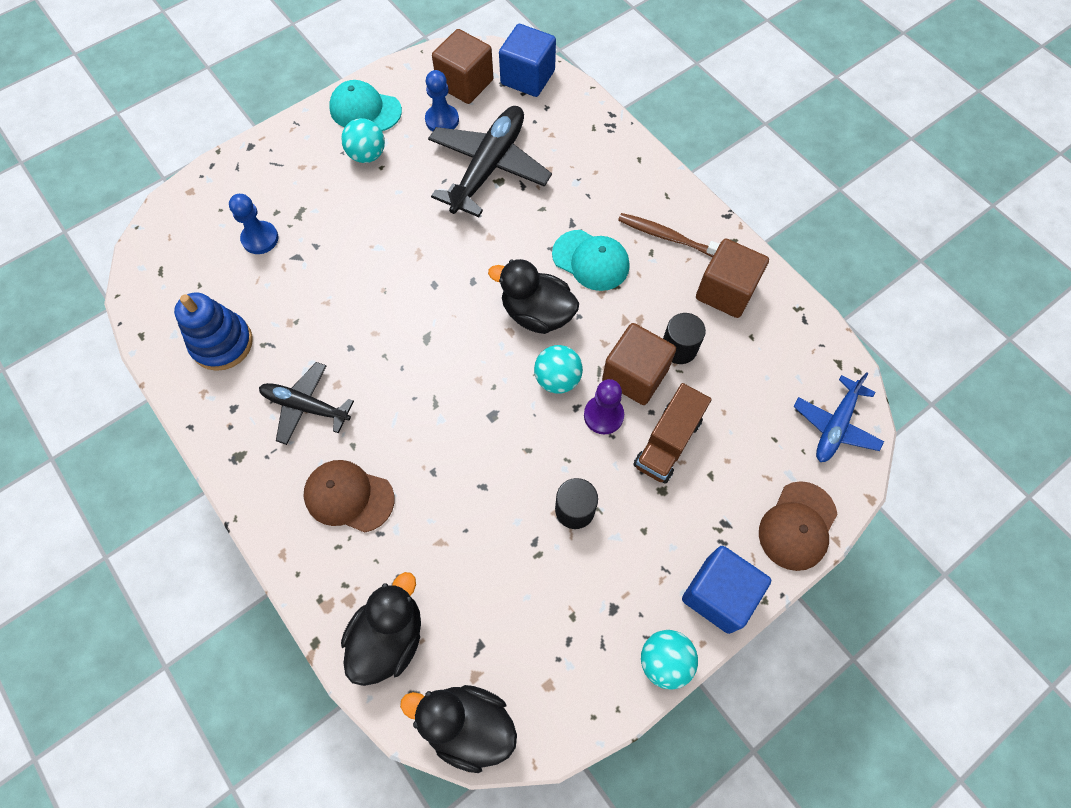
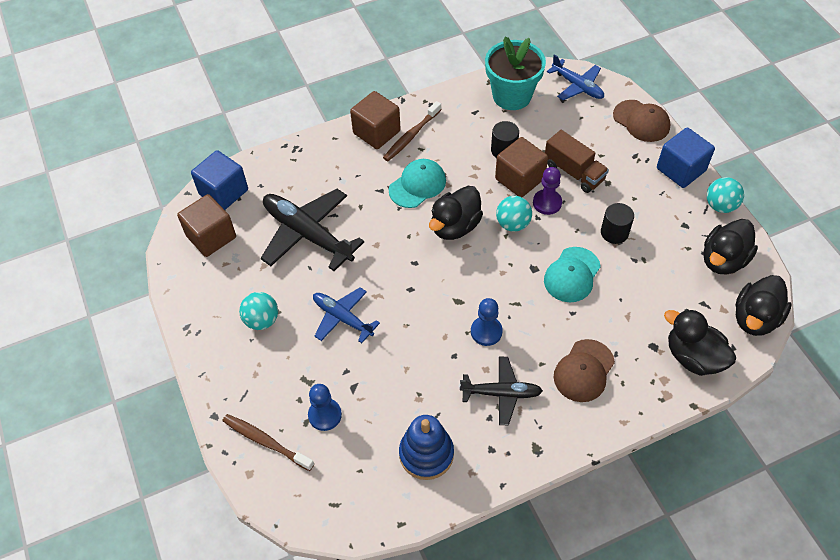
camera: 75 degrees left, 10 degrees down
black plane [259,362,354,445] -> black plane turned 120 degrees counterclockwise [460,357,543,425]
turquoise cap [329,80,402,131] -> turquoise cap moved to [544,247,601,302]
blue pawn [425,70,459,131] -> blue pawn moved to [471,298,503,346]
brown cube [696,239,769,318] -> brown cube moved to [350,91,401,149]
none -> brown toothbrush [222,414,314,471]
none -> blue plane [313,287,380,343]
none -> turquoise flower pot [485,36,546,110]
none -> black duck [703,219,758,275]

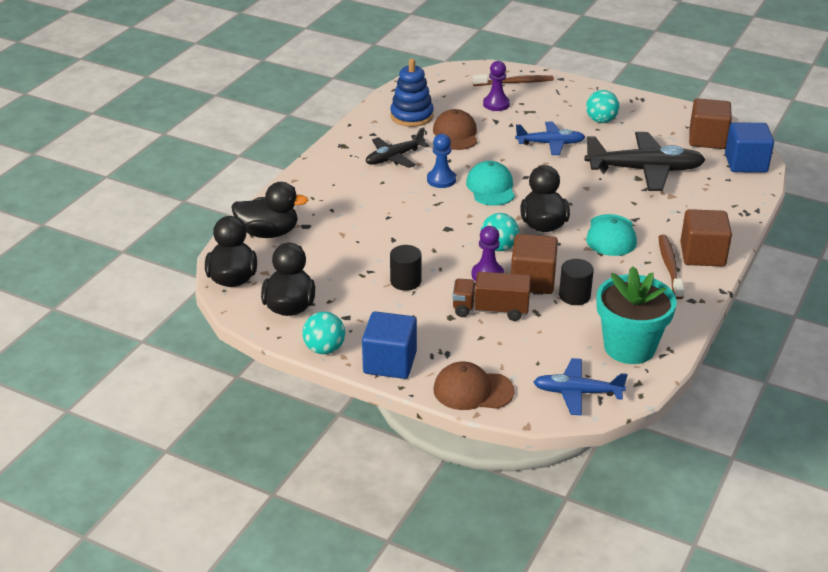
camera: 140 degrees right, 20 degrees down
blue pawn [308,384,342,431] -> purple pawn [483,61,510,111]
turquoise cap [544,247,601,302] -> turquoise cap moved to [466,161,515,206]
brown cap [554,339,615,402] -> brown cap moved to [433,109,477,150]

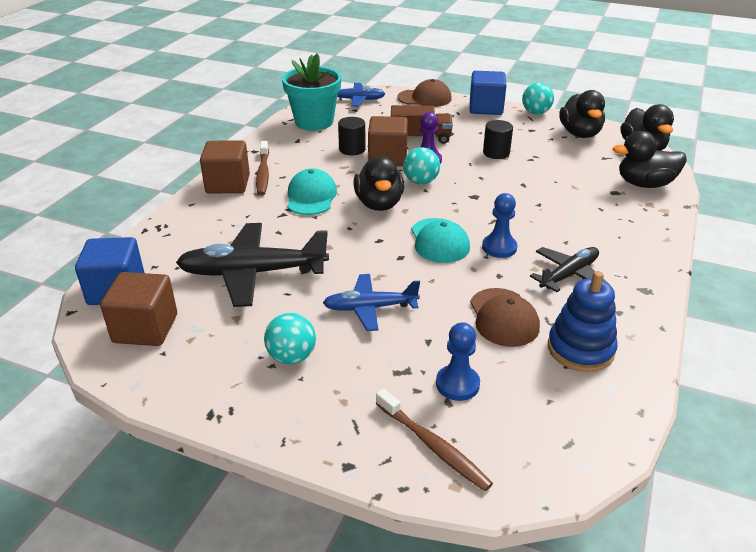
camera: 175 degrees right, 0 degrees up
brown toothbrush [473,74,554,86] -> brown toothbrush turned 120 degrees counterclockwise [376,389,493,491]
purple pawn [483,61,510,111] -> blue pawn [436,322,480,401]

